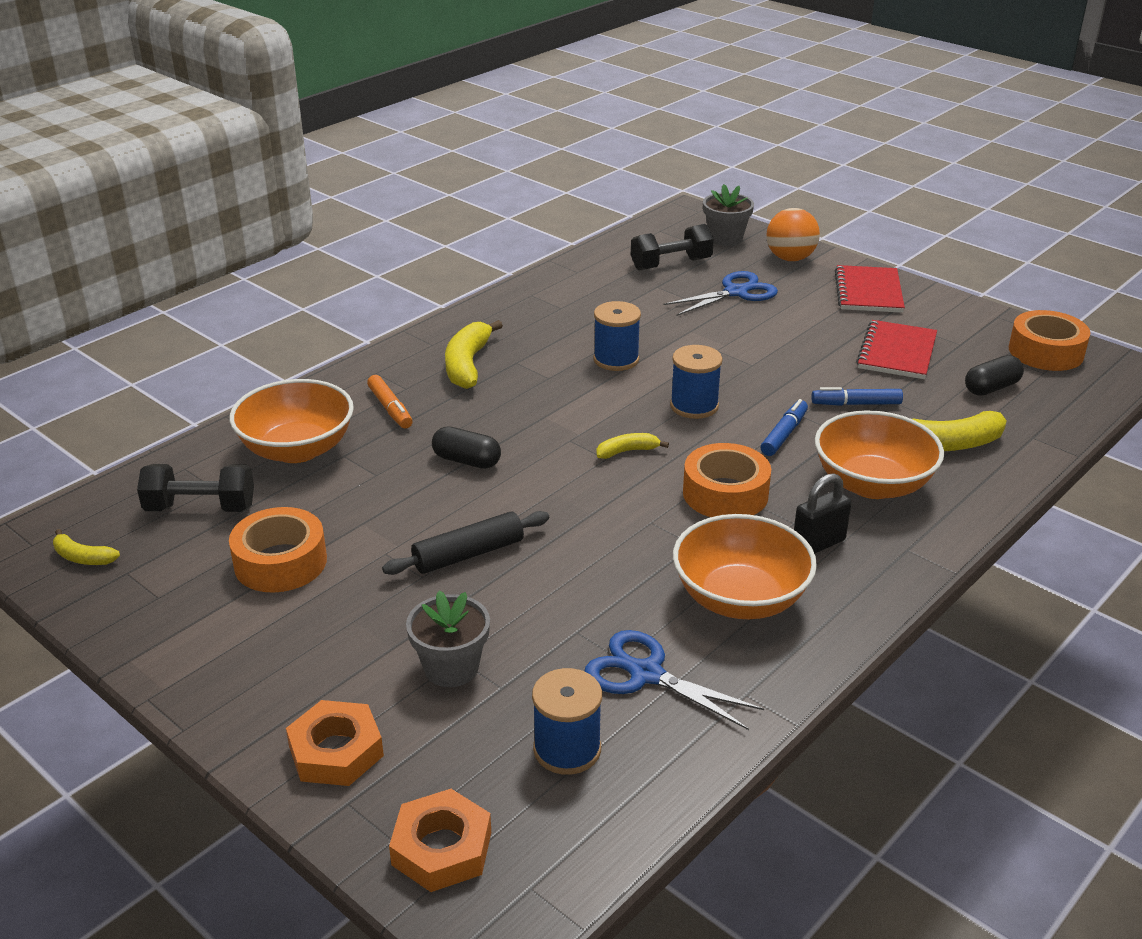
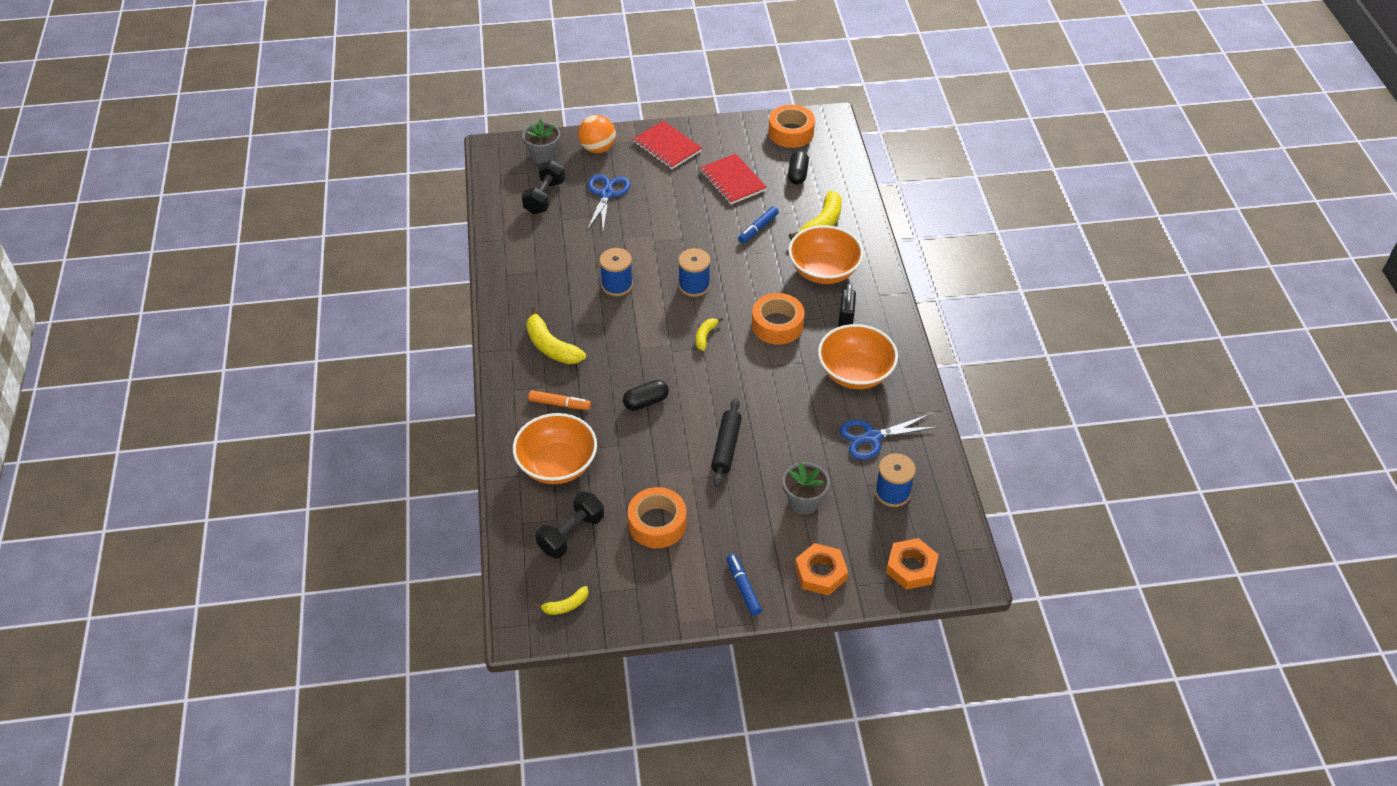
camera: 50 degrees left, 15 degrees up
blue marker [761,399,808,456] -> blue marker moved to [727,554,762,615]

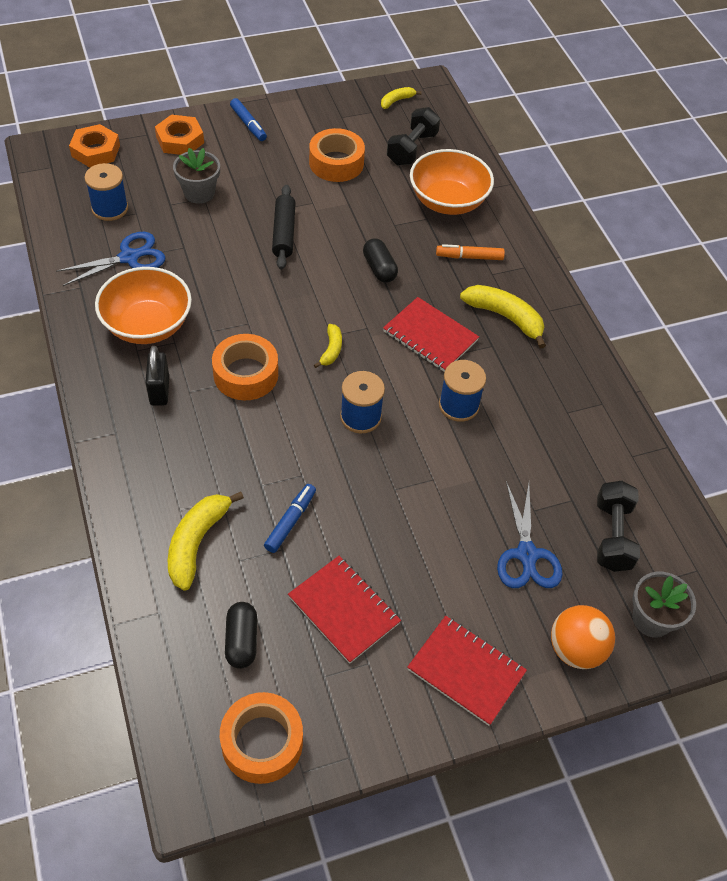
camera: 165 degrees right, 5 degrees up
black capsule [623,380,669,411] -> black capsule turned 75 degrees counterclockwise [363,238,398,283]
orange bowl [789,225,863,284] -> none
none -> red notebook [383,297,479,372]

